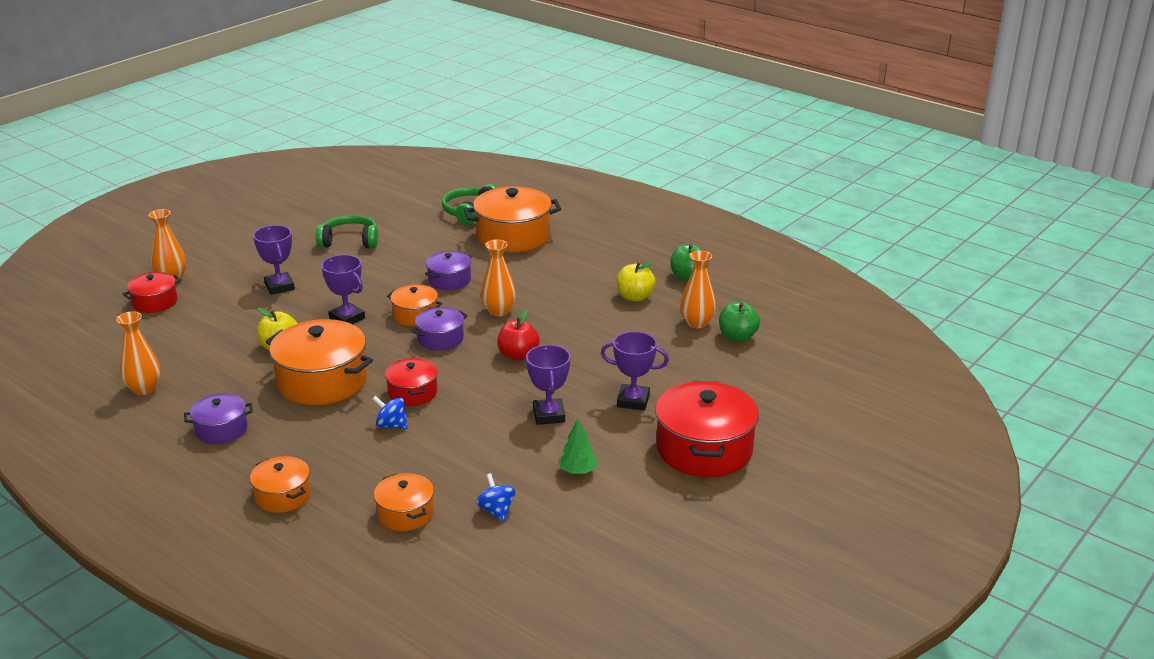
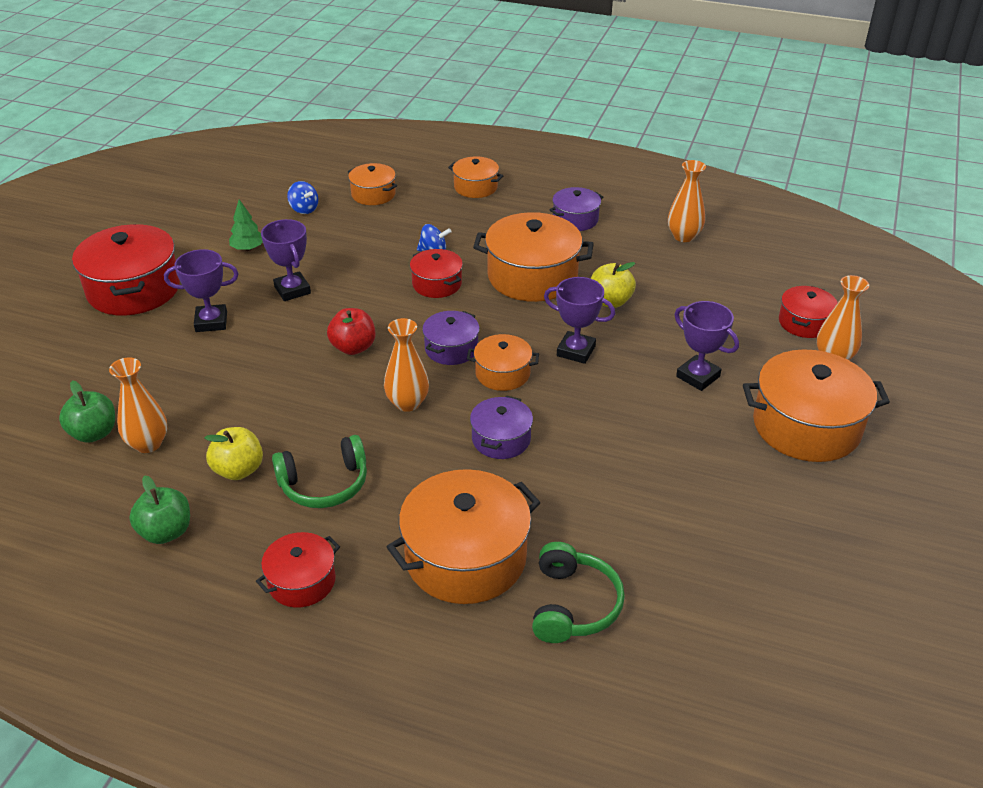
camera: 160 degrees right, 10 degrees up
green headphones [316,215,378,248] -> green headphones moved to [272,435,367,508]
none -> red pot [256,532,340,608]
none -> orange pot [743,349,890,462]

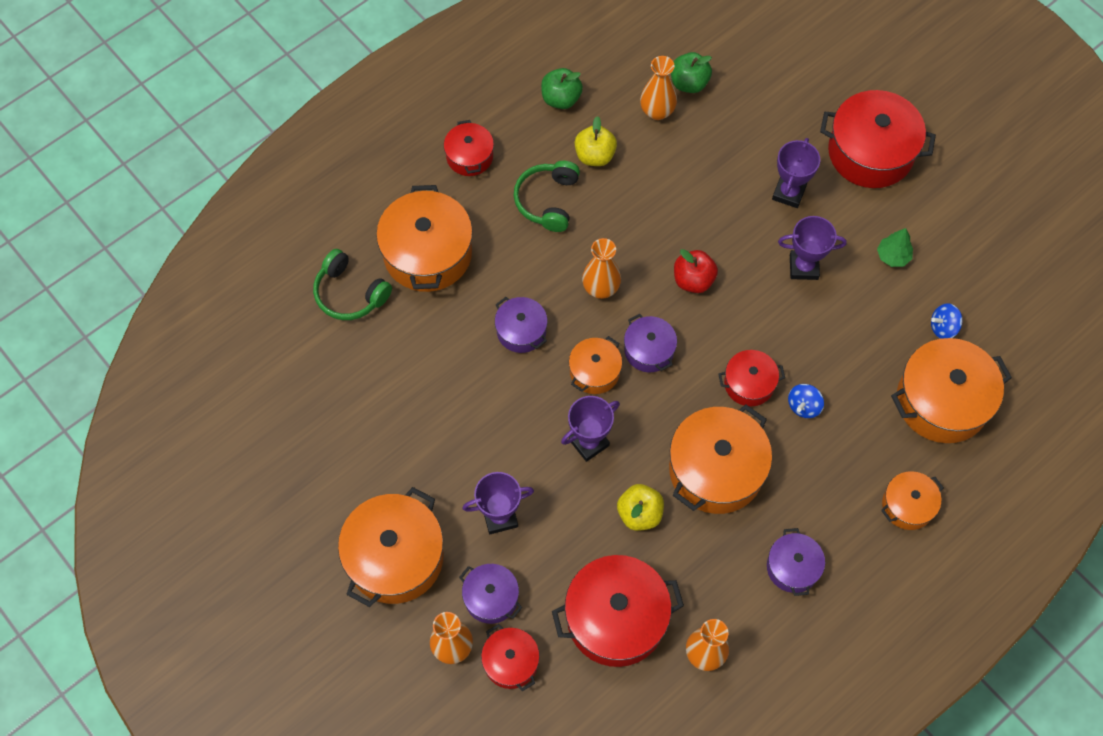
camera: 120 degrees right, 25 degrees up
orange pot [348,163,397,205] -> orange pot [891,338,1012,443], size x1.83
none -> purple pot [459,564,522,624]
none -> red pot [552,555,684,667]

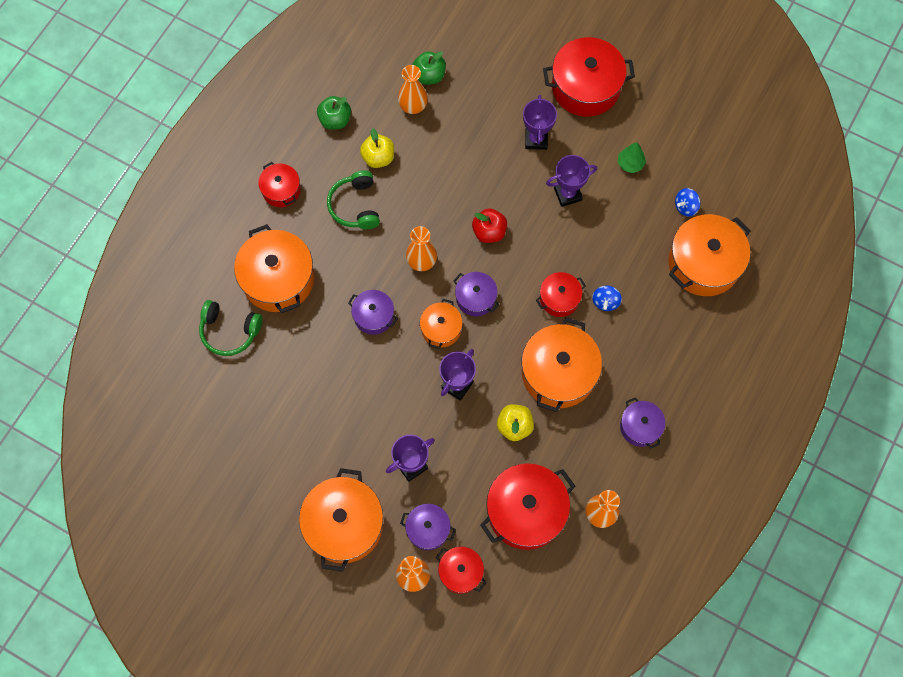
camera: 20 degrees left, 5 degrees up
orange pot [881,471,944,530] -> none

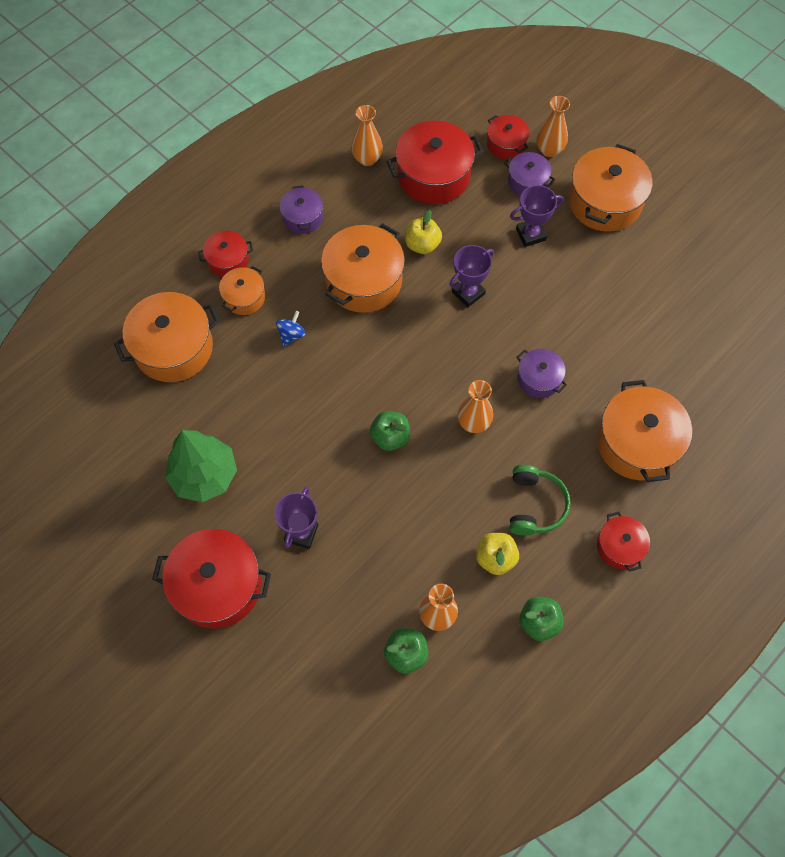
camera: 165 degrees left, 5 degrees down
green headphones [199,300,262,356] -> none
orange pot [420,299,463,349] -> orange pot moved to [219,266,265,315]
purple pot [453,272,499,316] -> none
red apple [472,208,507,243] -> green apple [370,411,410,451]
red pot [536,272,586,317] -> red pot moved to [198,231,253,277]
purple trophy [546,155,597,207] -> none
green tree [618,142,646,173] -> green tree [165,430,237,502], size x2.08
blue spinning top [675,188,700,217] -> none

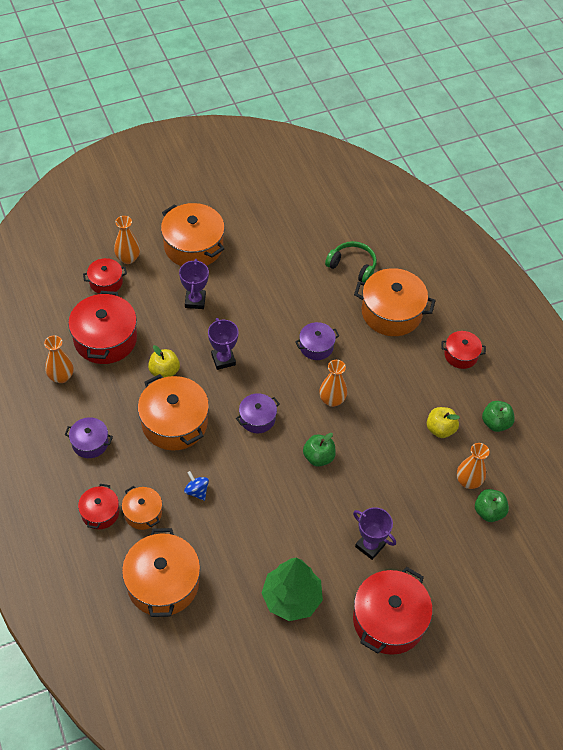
camera: 70 degrees left, 10 degrees down
purple pot [505,152,555,196] -> purple pot moved to [236,393,280,433]
green headphones [509,465,571,536] -> green headphones moved to [325,241,377,282]

